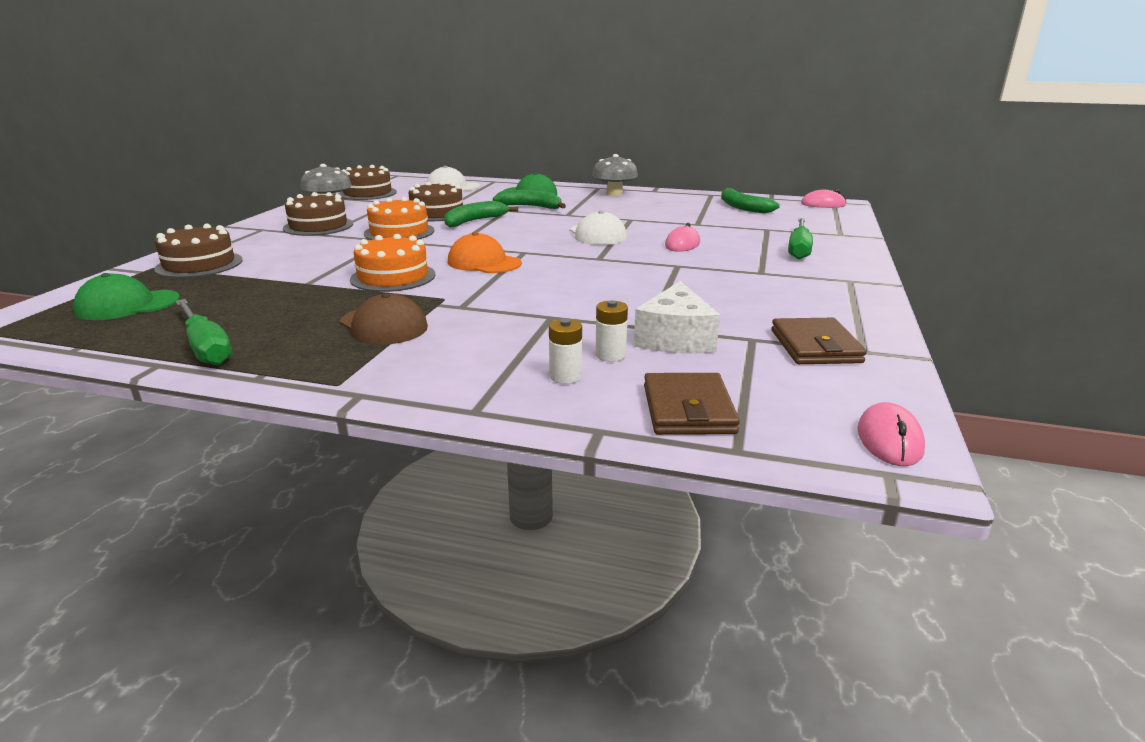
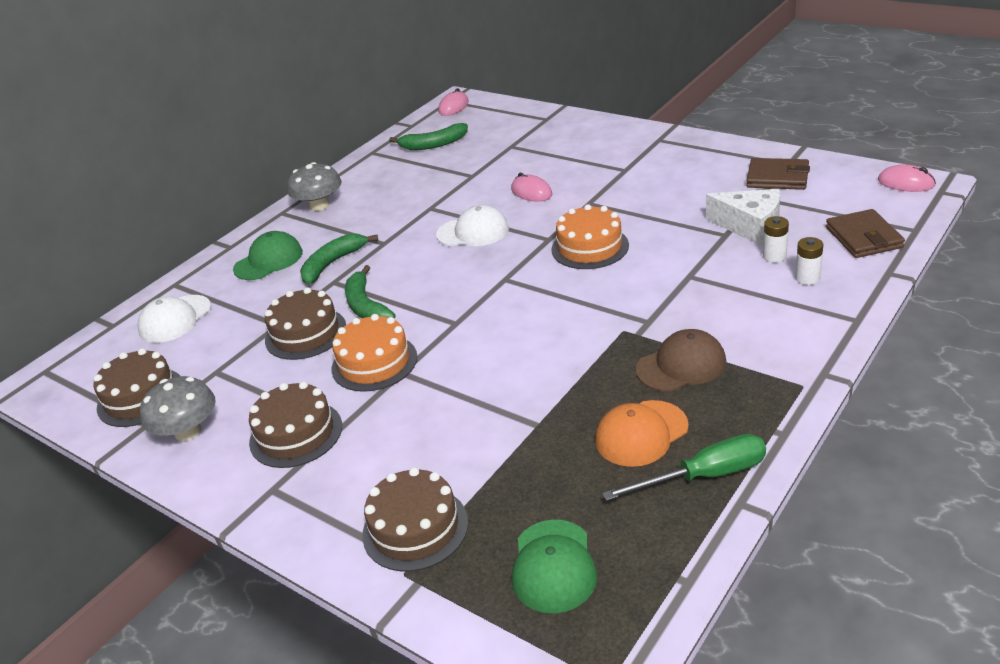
camera: 65 degrees left, 10 degrees up
orange cake [350,234,436,292] -> orange cake moved to [552,204,629,269]
orange cap [448,232,522,273] -> orange cap moved to [595,400,689,467]
brown wallet [644,373,740,435] -> brown wallet turned 60 degrees clockwise [826,209,905,258]
green screwdriver [788,218,813,259] -> none

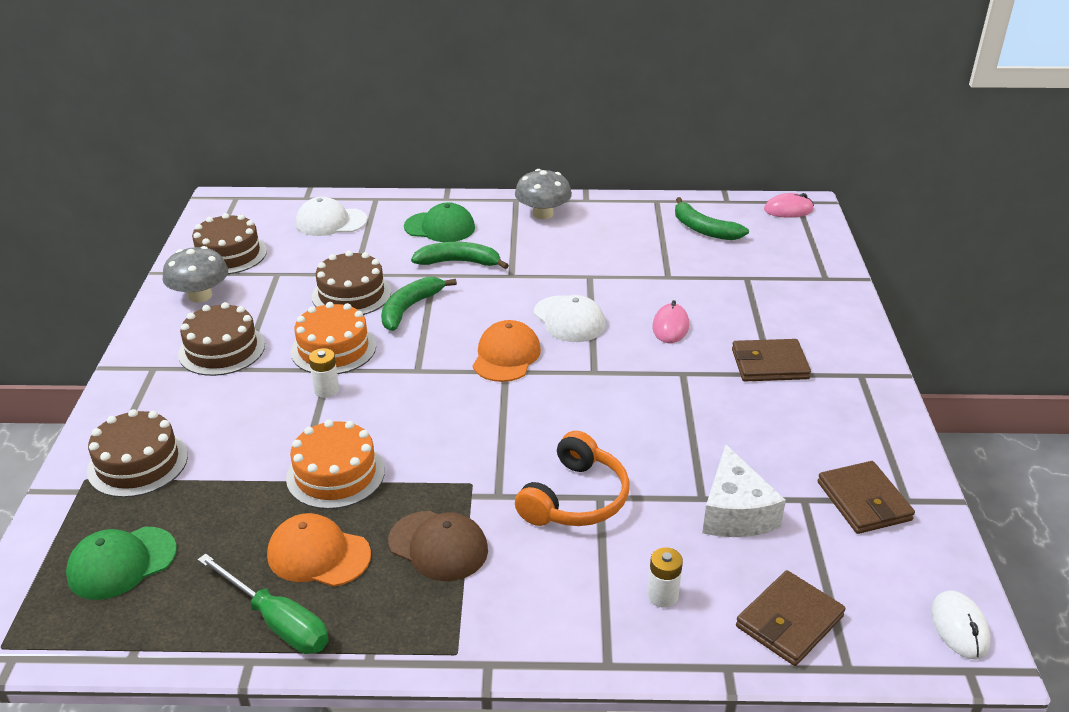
camera: 50 degrees right, 0 degrees up
orange cake [552,204,629,269] -> orange cake moved to [286,420,385,509]
white battery [763,216,789,263] -> white battery moved to [309,348,339,398]
pink mouse [878,164,936,192] -> white mouse [931,590,991,660]
none -> orange cap [473,320,541,382]
none -> orange headphones [515,431,629,526]
none -> brown wallet [732,339,811,381]

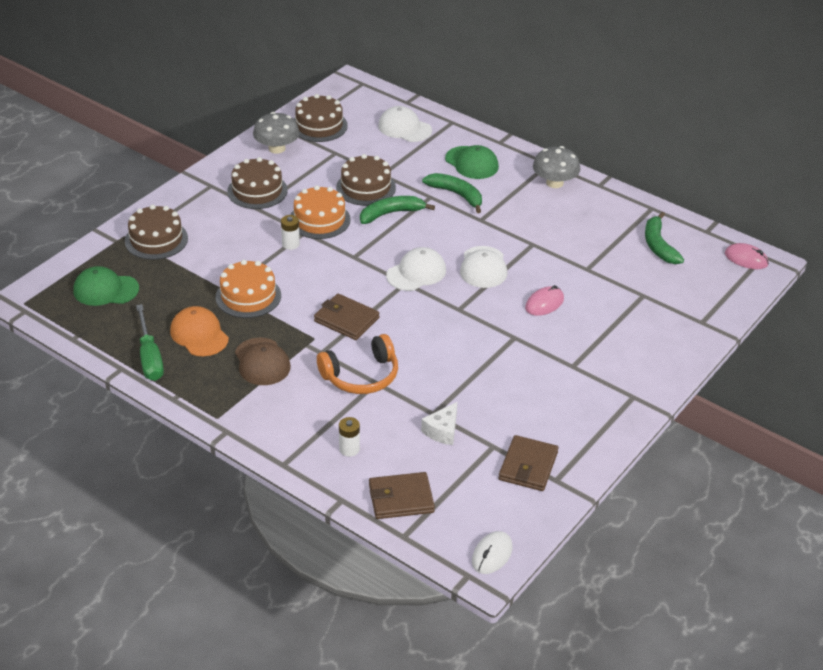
camera: 35 degrees right, 5 degrees up
orange cap [473,320,541,382] -> white cap [386,247,446,291]
white cheese [702,444,786,537] -> white cheese [421,402,457,445], size x0.66
brown wallet [732,339,811,381] -> brown wallet moved to [314,294,380,340]

